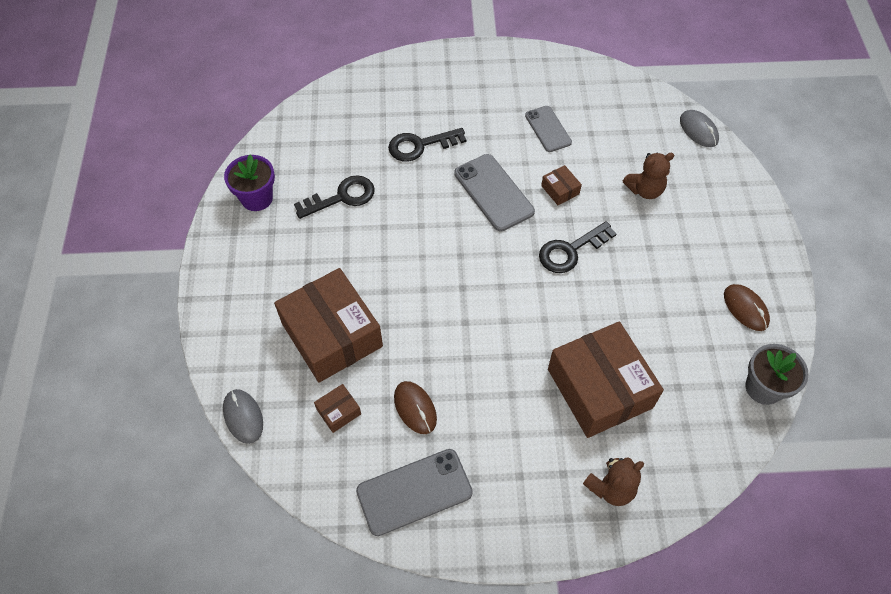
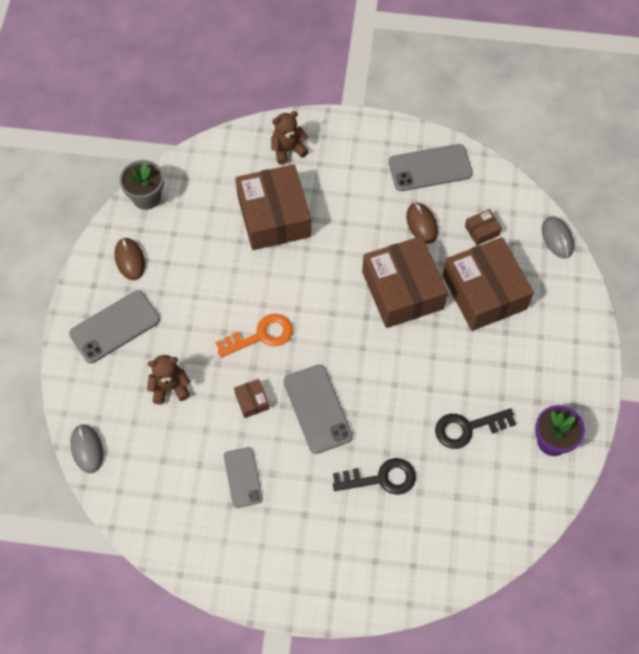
camera: 170 degrees left, 5 degrees up
black key [539,221,616,273] -> orange key [215,314,293,357]
none -> grey phone [69,290,160,363]
none -> brown box [362,236,448,328]

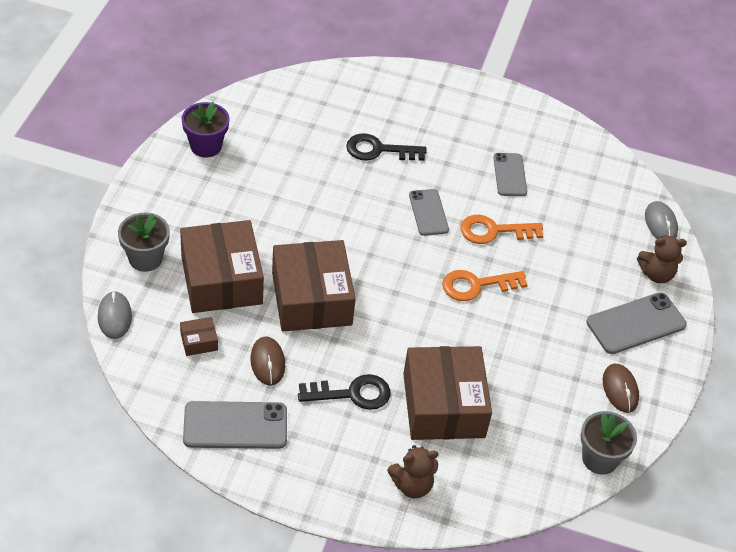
camera: 175 degrees left, 15 degrees down
brown teddy bear [147,355,190,405] -> brown teddy bear moved to [637,235,687,283]
brown box [234,379,269,418] -> orange key [461,215,543,244]
grey phone [284,365,353,454] -> grey phone [409,189,449,236], size x0.66
black key [435,408,516,449] -> black key moved to [298,374,391,410]
none -> grey flower pot [118,213,170,272]

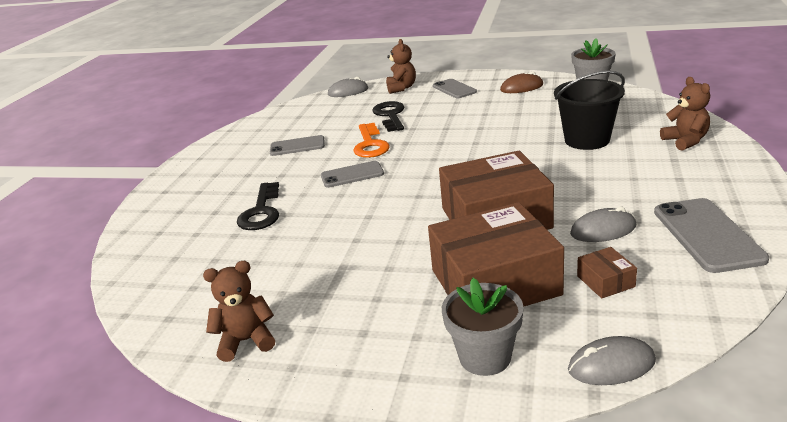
camera: 85 degrees left, 20 degrees down
purple flower pot [182,102,230,158] -> brown teddy bear [203,261,275,362]
brown mouse [250,336,285,386] -> grey mouse [570,207,636,242]
black key [298,374,391,410] -> black key moved to [372,101,404,132]
brown box [403,346,492,440] -> black bucket [554,71,625,150]
orange key [442,270,528,301] -> none
grey phone [586,292,687,354] -> grey phone [433,79,477,98], size x0.66

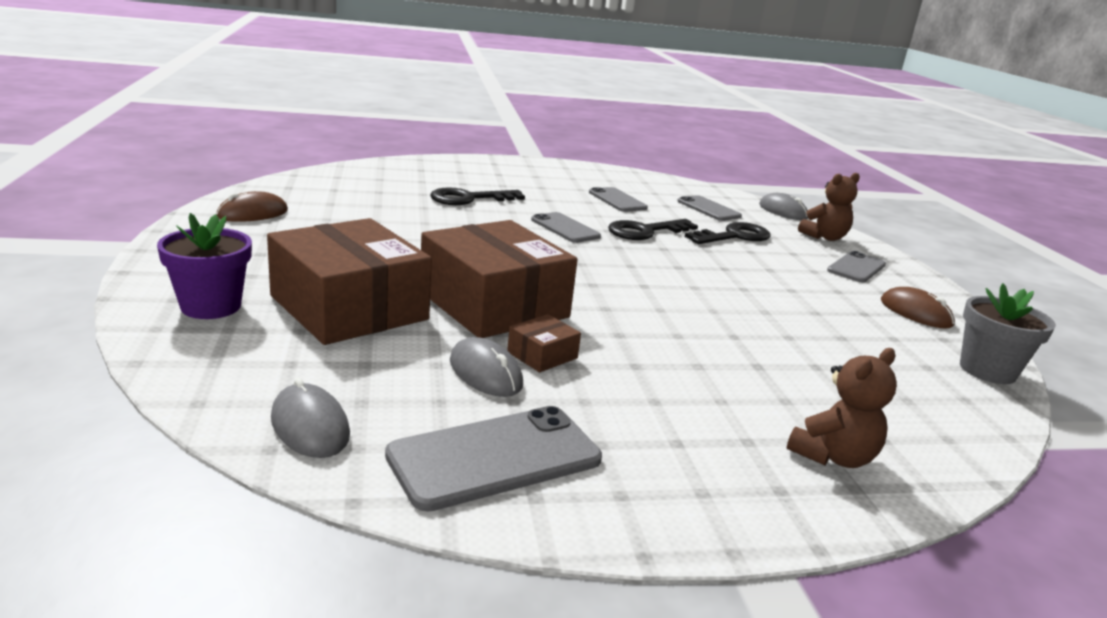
camera: 60 degrees right, 5 degrees down
brown teddy bear [203,261,275,362] -> brown mouse [216,191,288,222]
orange key [353,123,390,158] -> black key [608,219,698,240]
grey flower pot [442,278,524,376] -> purple flower pot [157,213,252,319]
black bucket [554,71,625,150] -> none
grey mouse [568,336,656,385] -> grey mouse moved to [271,378,350,458]
brown box [577,247,637,298] -> brown box moved to [507,314,581,372]
none -> grey phone [677,195,742,221]

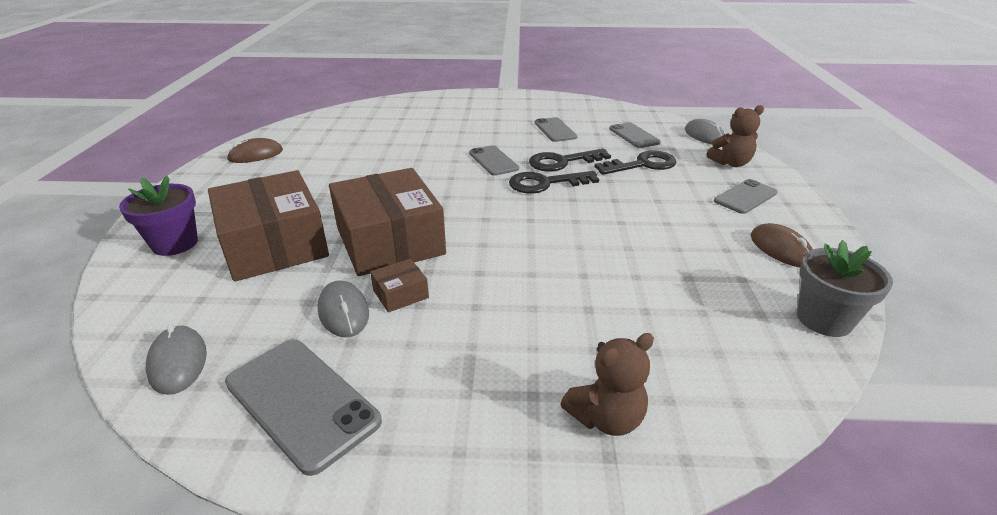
camera: 15 degrees right, 10 degrees up
grey phone [385,406,602,512] -> grey phone turned 60 degrees clockwise [225,339,382,476]
black key [430,187,525,205] -> black key moved to [509,171,599,194]

